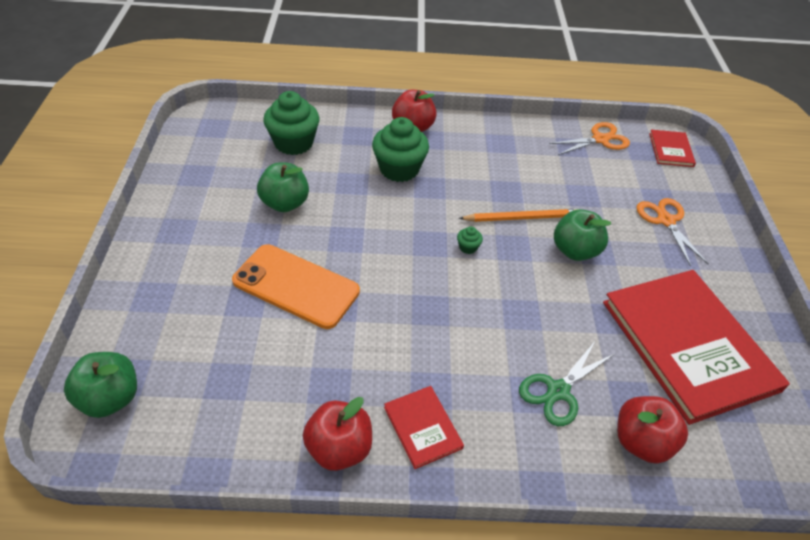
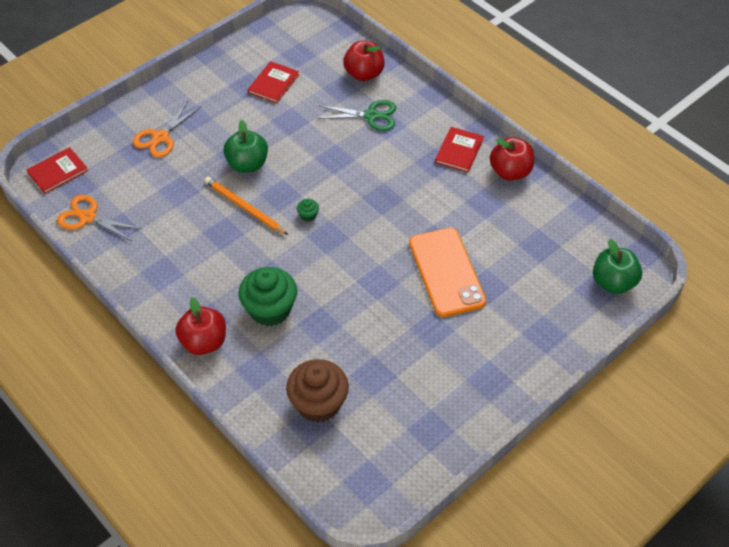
camera: 130 degrees left, 5 degrees up
green apple [257,163,309,212] -> none
green cupcake [263,91,319,155] -> brown cupcake [286,359,349,423]
red book [603,270,790,425] -> red book [248,61,299,103], size x0.43

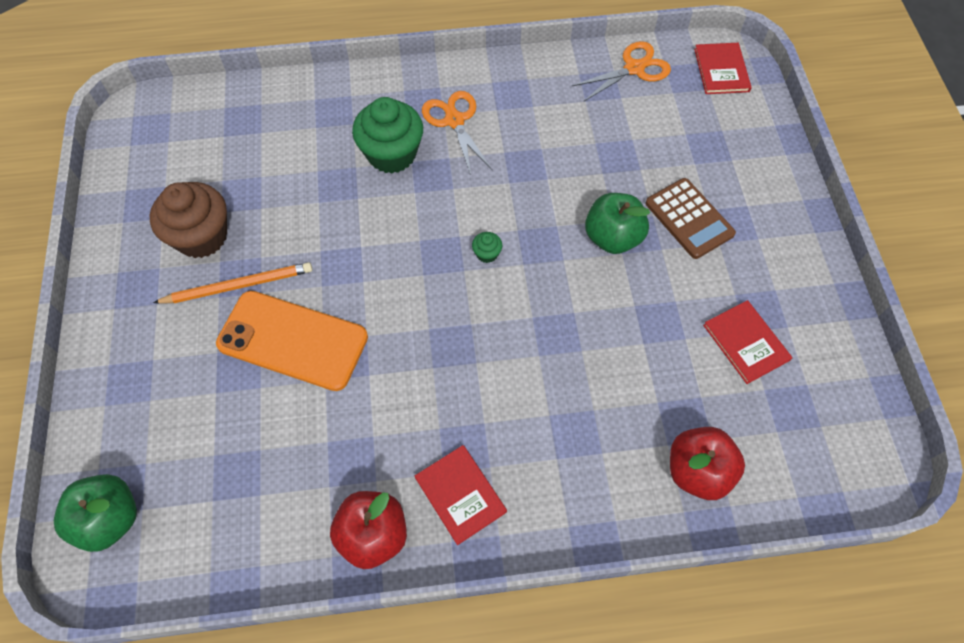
camera: 125 degrees right, 10 degrees up
orange scissors [133,101,201,158] -> orange scissors moved to [422,91,492,175]
red apple [176,297,226,355] -> none
orange pencil [204,177,288,235] -> orange pencil moved to [153,262,312,304]
brown cupcake [286,359,349,423] -> brown cupcake moved to [150,182,227,258]
green scissors [317,100,396,131] -> none
none -> brown calculator [645,178,736,259]

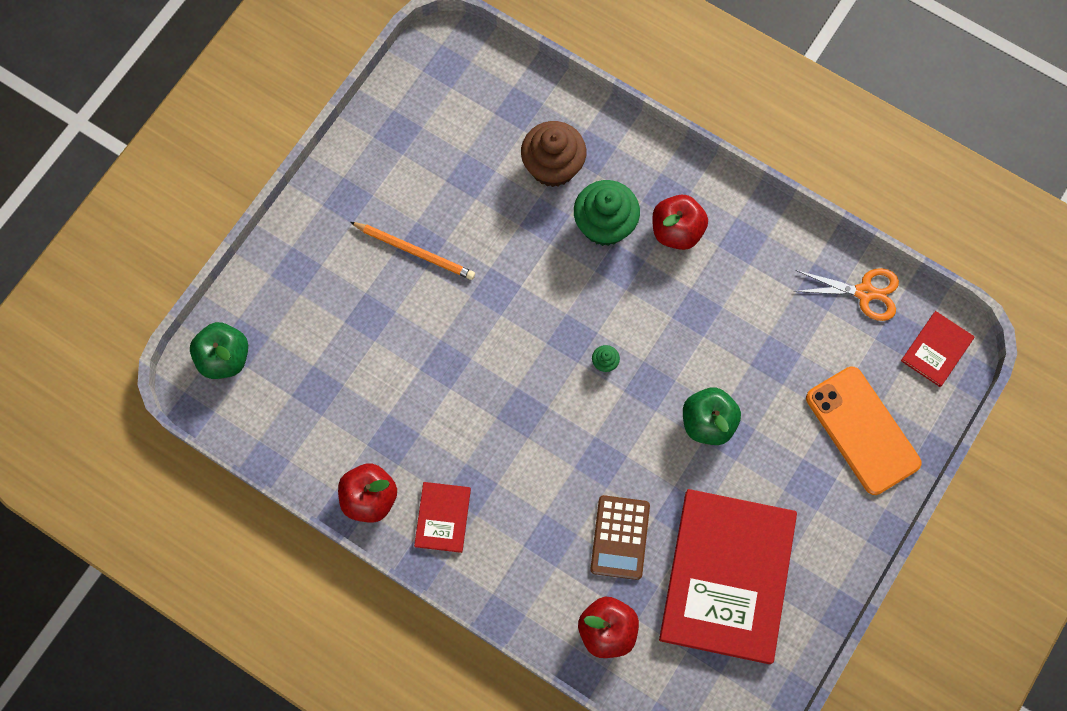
camera: 40 degrees right, 10 degrees up
brown cupcake [150,182,227,258] -> brown cupcake moved to [521,121,586,187]
orange phone [216,291,368,391] -> orange phone moved to [806,367,921,495]
orange scissors [422,91,492,175] -> red apple [652,195,708,250]
brown calculator [645,178,736,259] -> brown calculator moved to [590,495,650,580]
red book [703,300,792,384] -> red book [659,489,797,664], size x2.31

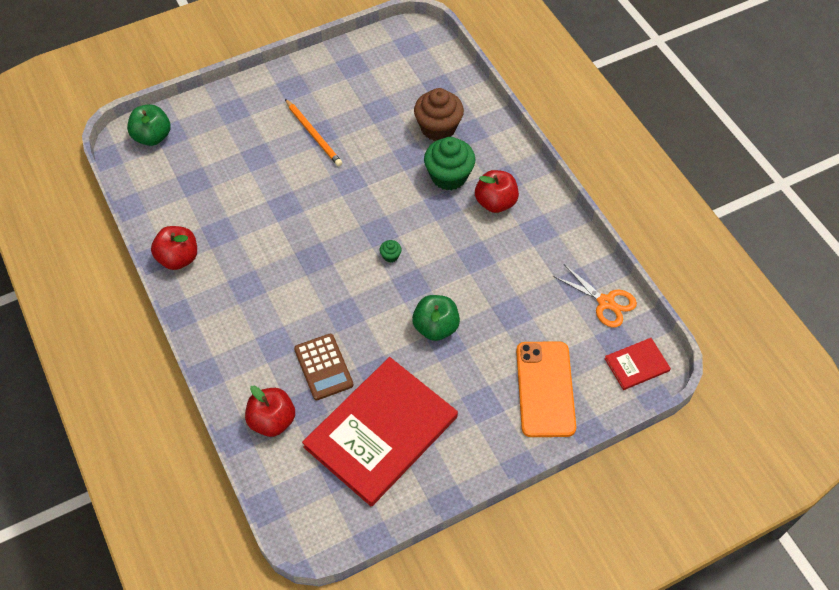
camera: 30 degrees right, 15 degrees down
red book [414,482,471,553] -> none
brown calculator [590,495,650,580] -> brown calculator turned 60 degrees counterclockwise [294,334,353,400]

